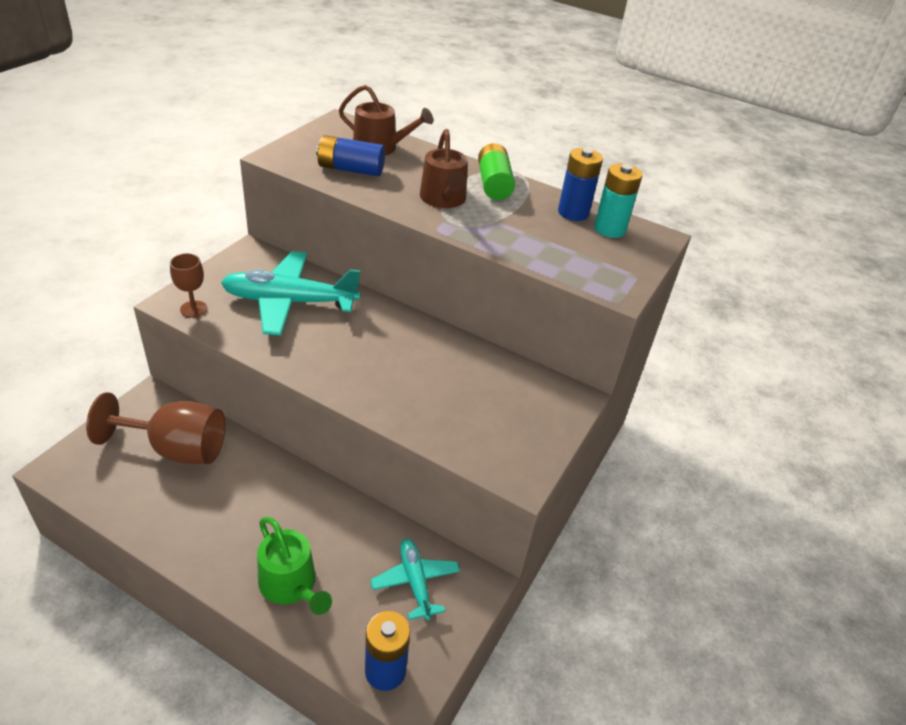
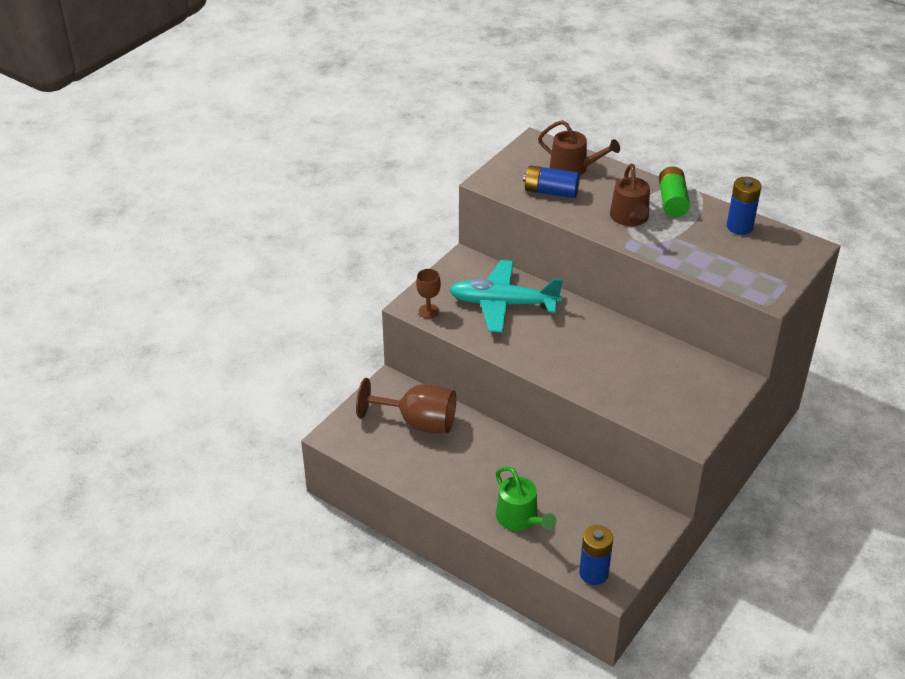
camera: 10 degrees right, 0 degrees up
turquoise plane [370,538,460,621] -> none
turquoise battery [594,164,642,238] -> none

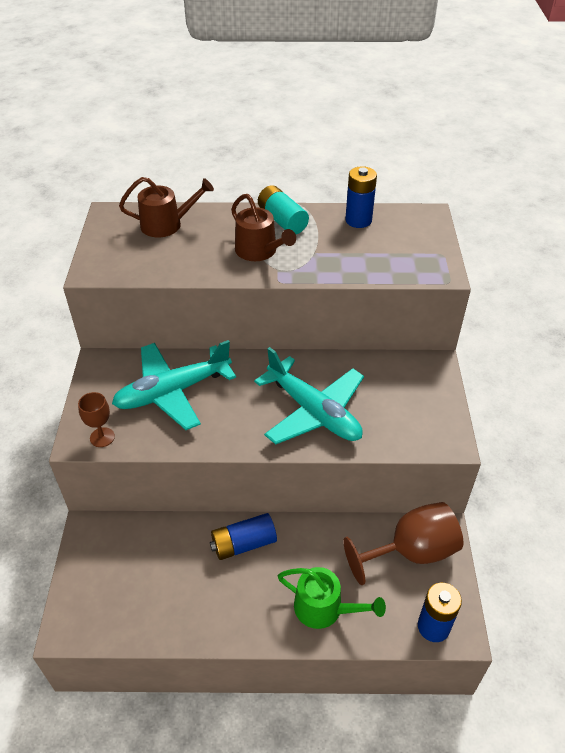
camera: 35 degrees left, 5 degrees up
brown goblet [356,378,456,433] -> brown goblet moved to [343,502,463,585]
blue battery [523,165,580,198] -> blue battery moved to [210,513,277,560]
green battery [659,166,690,217] -> turquoise battery [258,185,309,234]
none -> turquoise plane [254,347,364,445]

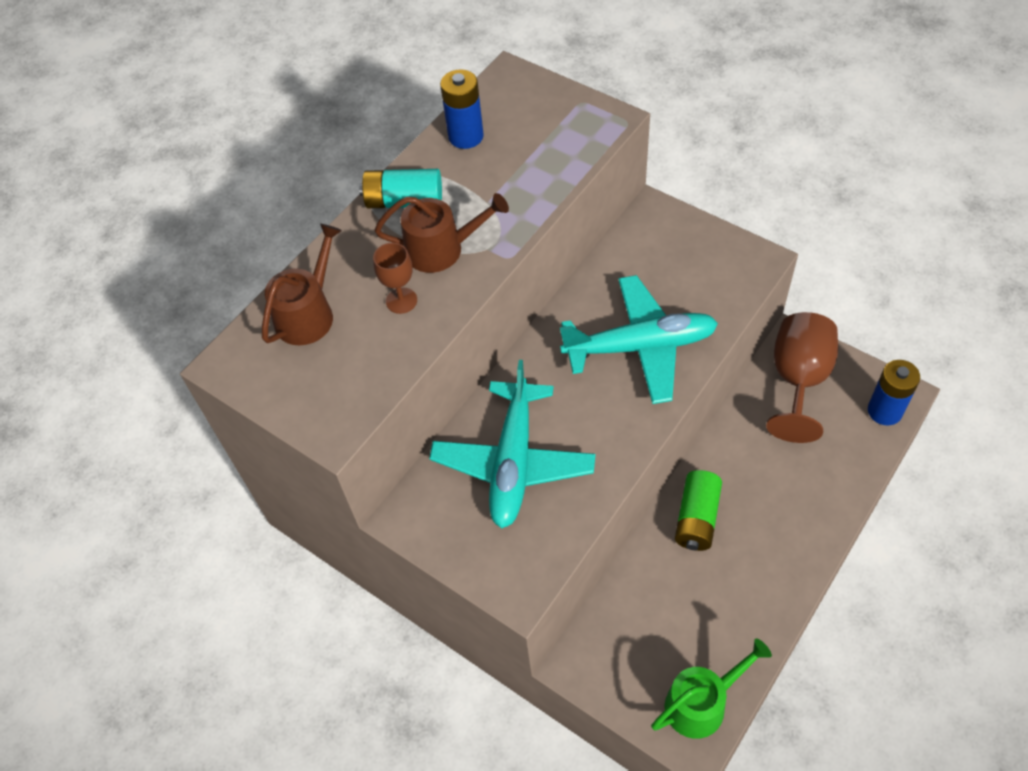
camera: 50 degrees left, 10 degrees up
brown goblet [78,392,115,447] -> brown goblet moved to [373,242,417,314]
blue battery [210,513,277,560] -> green battery [675,470,722,551]
green watering can [278,567,386,629] -> green watering can moved to [651,639,772,739]

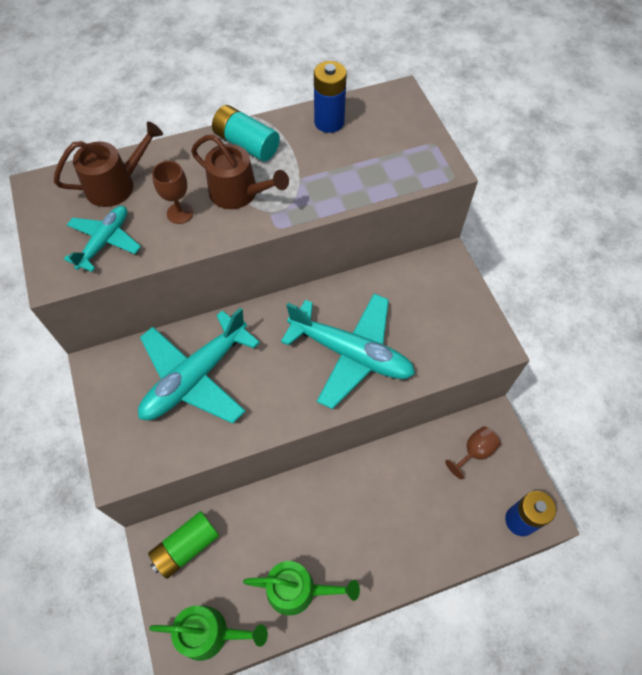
camera: 30 degrees right, 5 degrees up
green battery [675,470,722,551] -> green battery moved to [148,511,219,579]
brown goblet [766,312,838,443] -> brown goblet [445,426,501,480], size x0.51
none -> turquoise plane [64,206,141,272]
none -> green watering can [243,561,360,615]

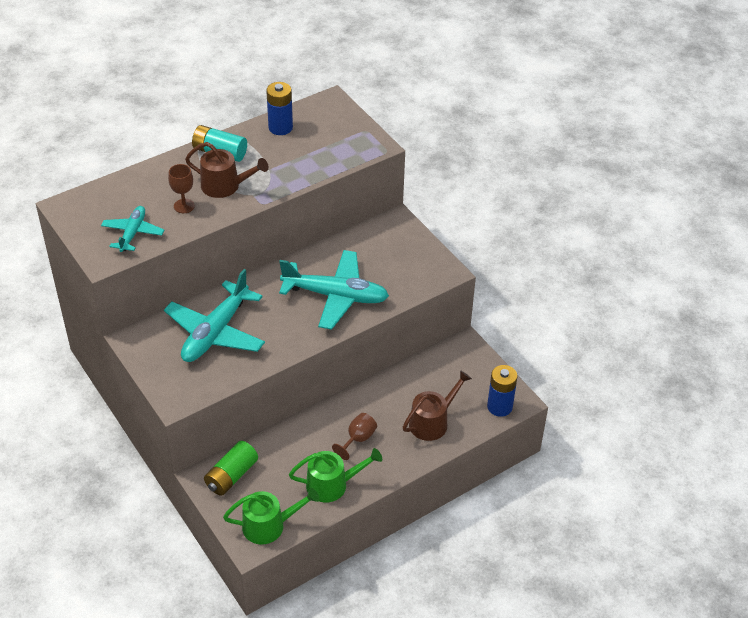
camera: 15 degrees left, 15 degrees down
brown watering can [54,122,163,207] -> brown watering can moved to [403,370,472,441]
brown goblet [445,426,501,480] -> brown goblet moved to [332,413,377,460]

